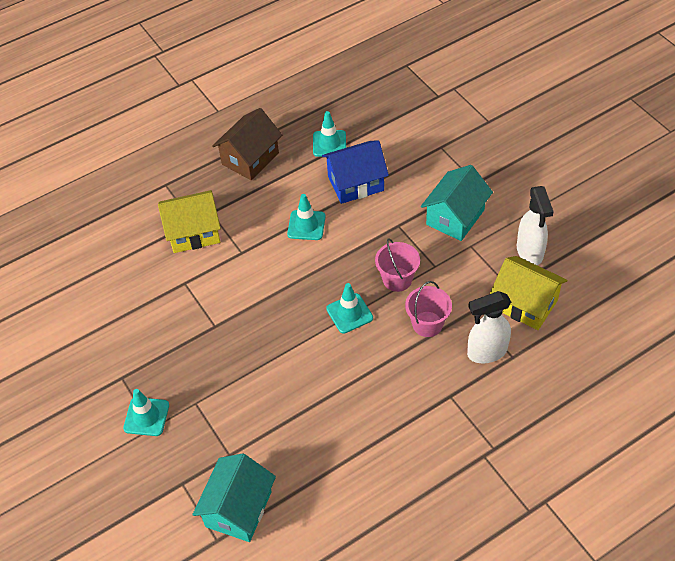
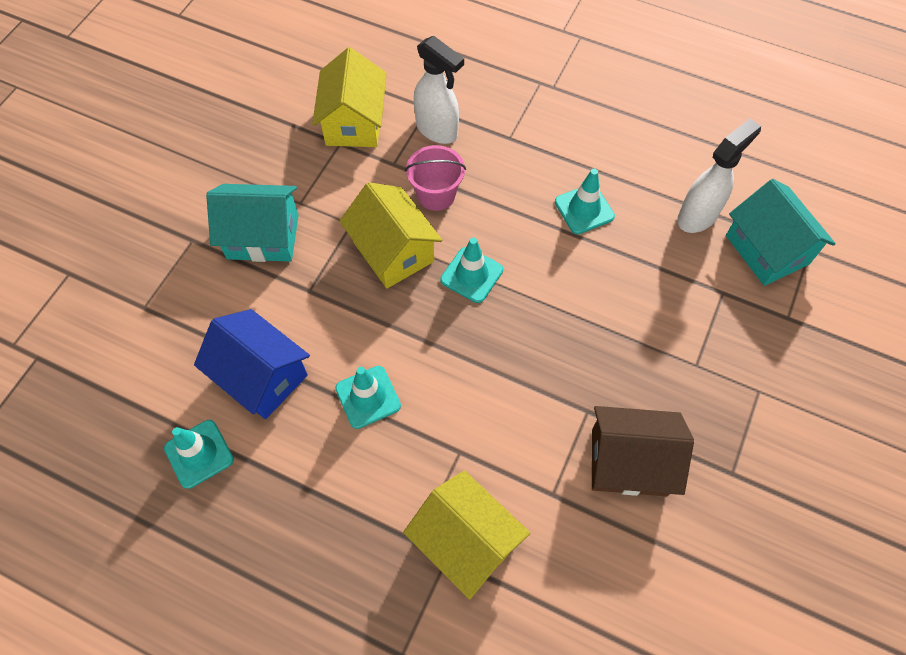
camera: 125 degrees left, 10 degrees up
turquoise traffic cone [123,389,169,436] -> turquoise traffic cone moved to [555,169,615,234]
turquoise house [192,453,276,542] -> turquoise house turned 75 degrees clockwise [726,179,836,286]
brown house [212,108,282,180] -> brown house moved to [592,406,694,496]
pink bucket [375,238,420,292] -> yellow house [339,182,442,288]
white spray bottle [517,186,554,265] -> white spray bottle moved to [677,118,761,233]

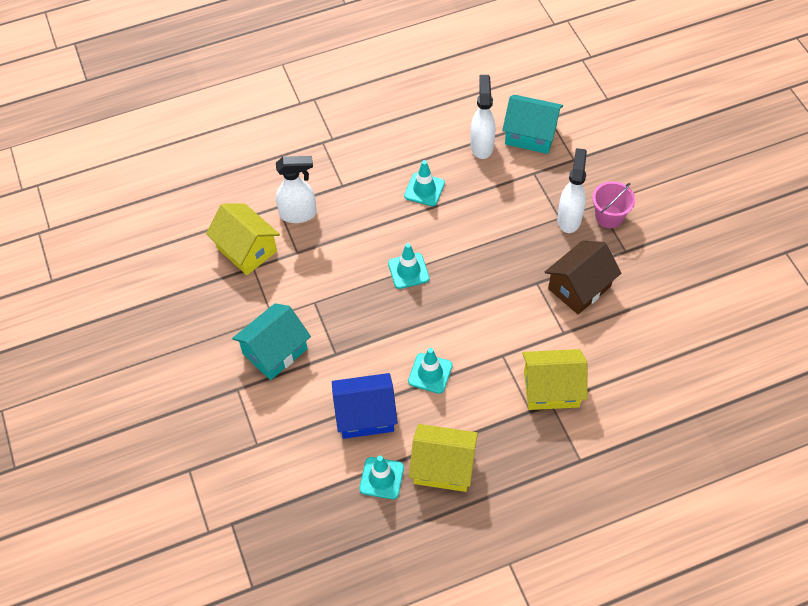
camera: 45 degrees left, 5 degrees down
yellow house [339,182,442,288] -> yellow house moved to [409,424,478,492]
pink bucket [405,145,466,211] -> pink bucket moved to [592,181,635,228]
none -> white spray bottle [557,148,587,233]

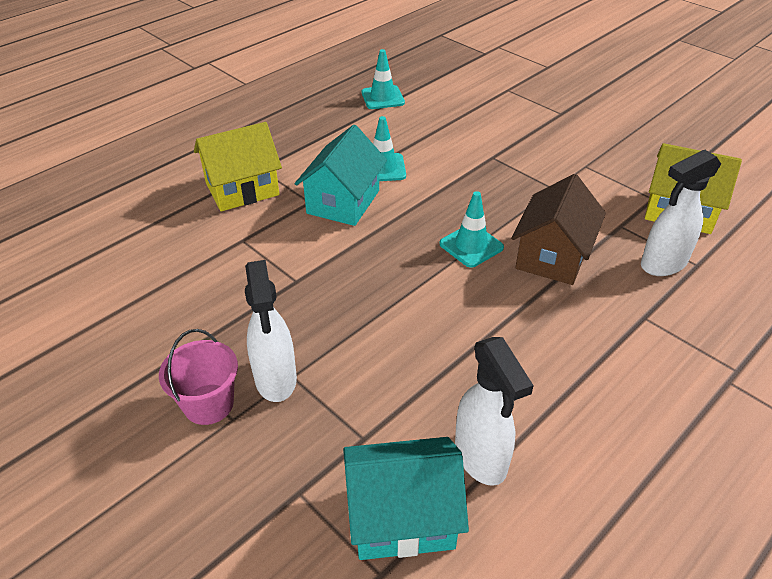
camera: 155 degrees right, 15 degrees down
turquoise house [232,303,311,380] -> turquoise house moved to [295,125,387,226]
blue house [332,373,398,439] -> none
turquoise traffic cone [404,160,445,206] -> none
yellow house [409,424,478,492] -> none
brown house [545,241,621,314] -> brown house moved to [511,174,606,285]

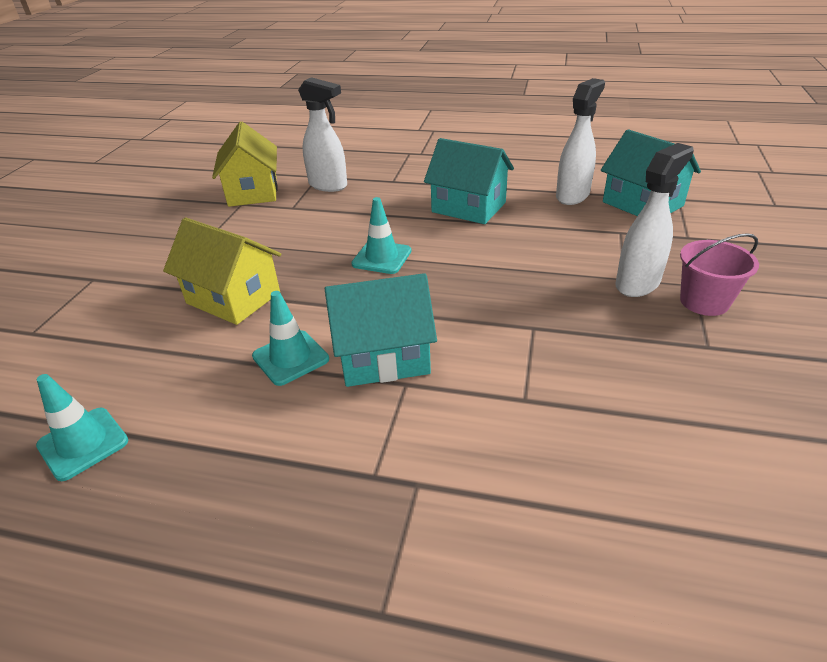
camera: 120 degrees left, 5 degrees down
yellow house [194,122,282,211] -> yellow house moved to [163,218,281,325]
brown house [511,174,606,285] -> none
none -> turquoise house [424,138,514,224]

